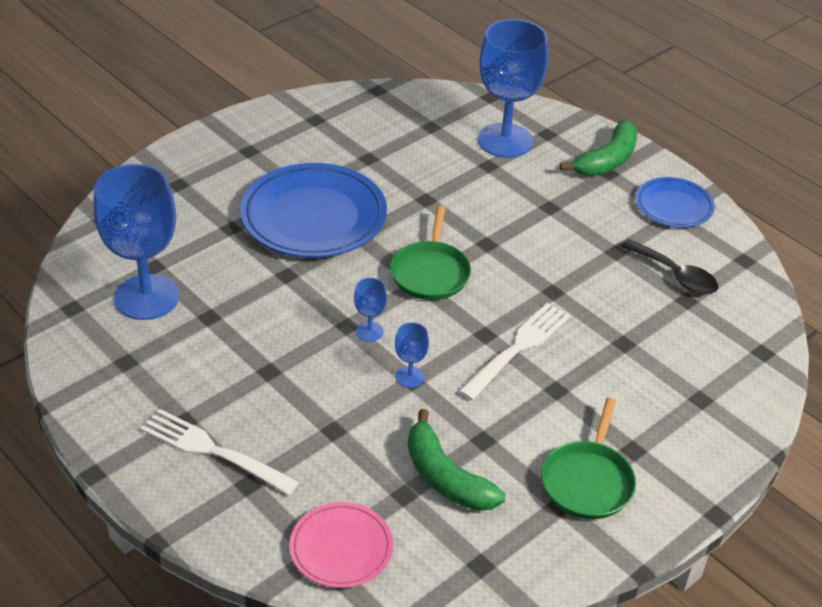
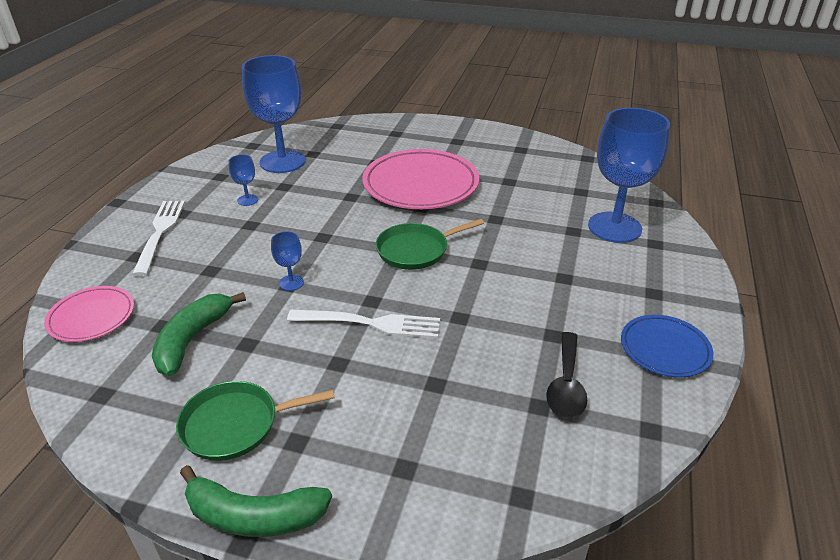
camera: 60 degrees right, 5 degrees down
blue plate [240,163,387,258] -> pink plate [362,149,479,209]
blue goblet [354,278,387,342] -> blue goblet moved to [229,155,258,206]
green banana [560,120,638,176] -> green banana moved to [180,465,332,537]

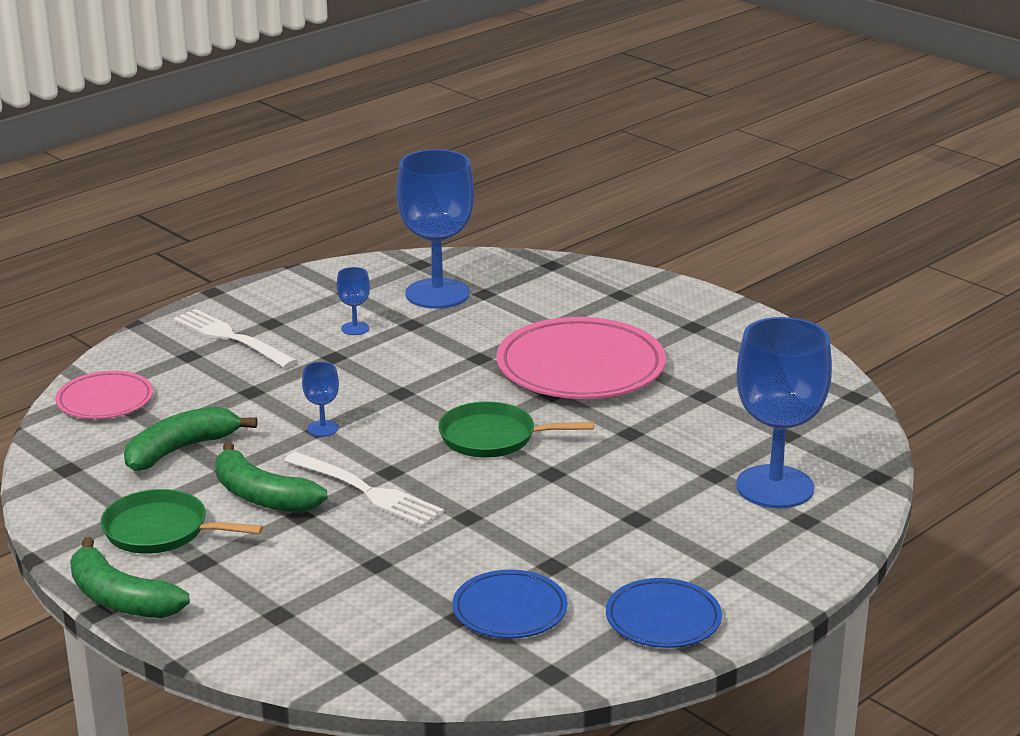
camera: 30 degrees right, 10 degrees down
white fork [132,201,185,276] -> white fork turned 75 degrees counterclockwise [173,309,297,368]
black spoon [546,332,587,419] -> blue plate [452,570,568,639]
none -> green banana [215,442,328,513]

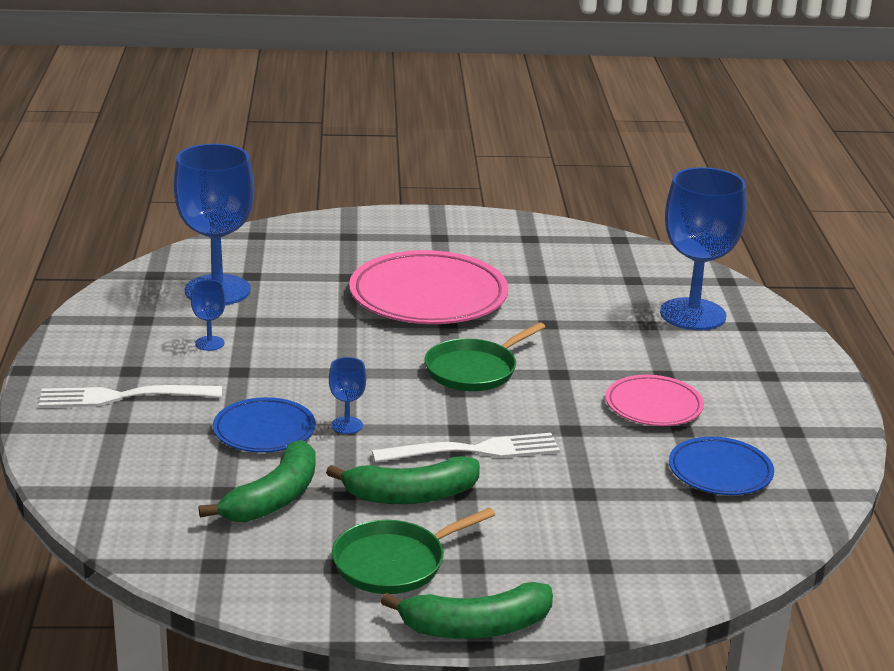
camera: 50 degrees left, 0 degrees up
pink plate [56,371,153,419] -> pink plate moved to [606,375,704,426]
green banana [124,406,257,471] -> green banana turned 150 degrees counterclockwise [199,440,315,522]
blue plate [606,578,722,648] -> blue plate moved to [213,397,316,453]

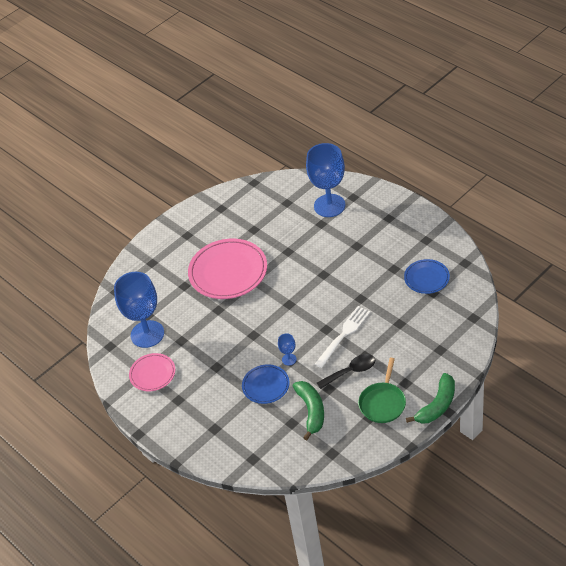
camera: 35 degrees left, 20 degrees up
white fork [39,385,222,408] -> none
blue goblet [191,280,226,351] -> none
green banana [326,456,480,504] -> black spoon [317,354,375,389]
green pan [424,322,545,391] -> none
pink plate [606,375,704,426] -> pink plate moved to [129,353,175,391]

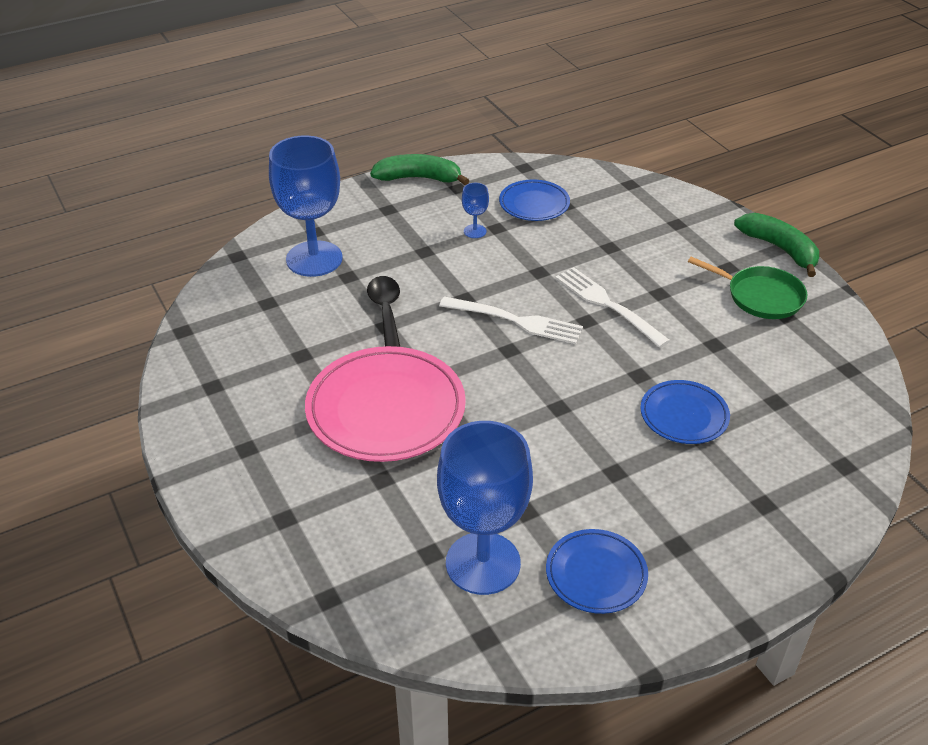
camera: 80 degrees left, 5 degrees down
pink plate [129,353,175,391] -> blue plate [546,529,648,614]
blue goblet [278,333,297,366] -> blue goblet moved to [462,183,489,238]
green banana [293,381,324,440] -> green banana moved to [370,154,469,185]
black spoon [317,354,375,389] -> black spoon moved to [367,276,400,347]
none -> white fork [439,296,583,344]

